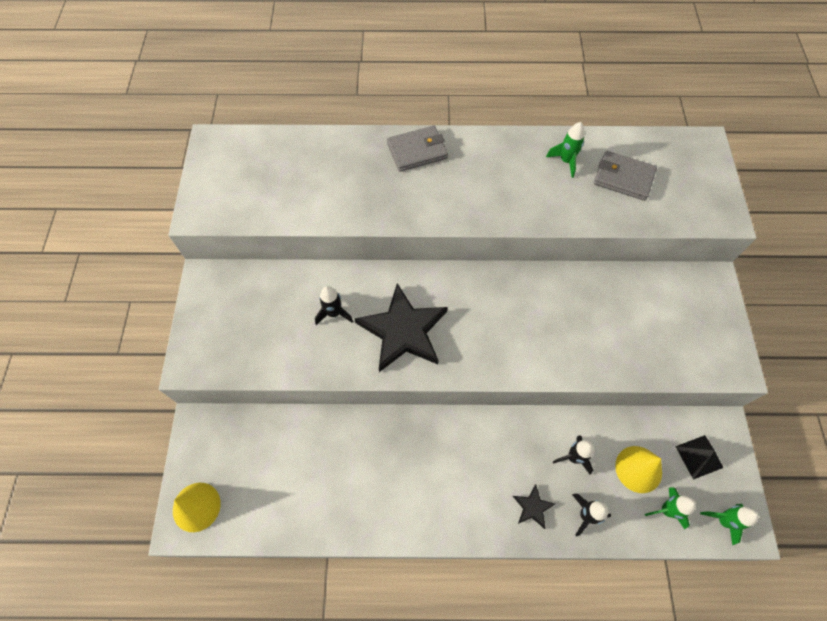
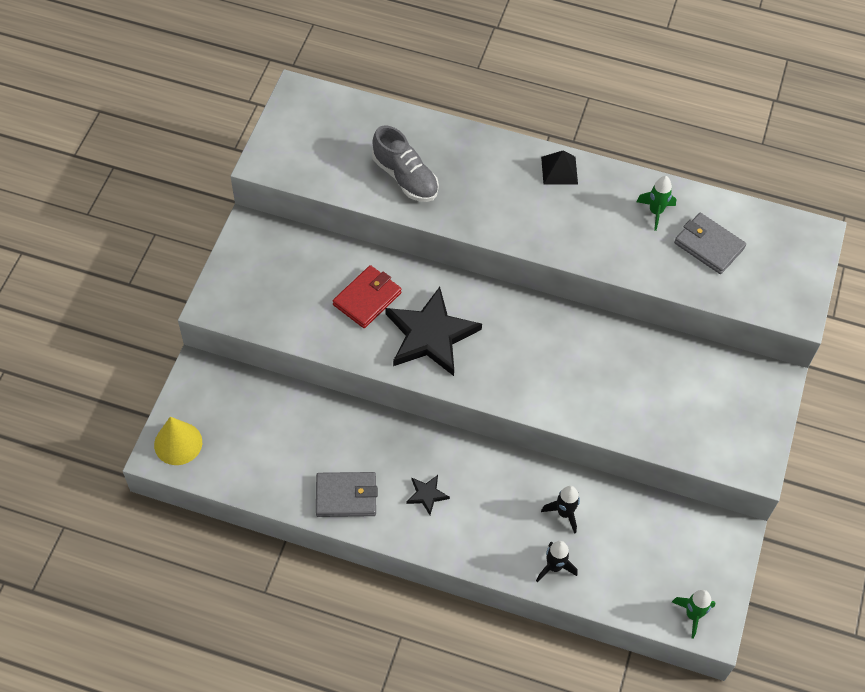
camera: 15 degrees right, 5 degrees down
black rocket [315,286,353,325] -> red wallet [333,265,402,328]
grey wallet [387,125,448,172] -> grey wallet moved to [316,472,378,517]
black star [513,485,555,529] -> black star moved to [406,475,450,515]
yellow cone [615,446,662,493] -> none
green rocket [645,488,696,529] -> none
black pyramid [675,435,723,480] -> black pyramid moved to [541,151,578,185]
none -> grey shoe [372,126,439,202]

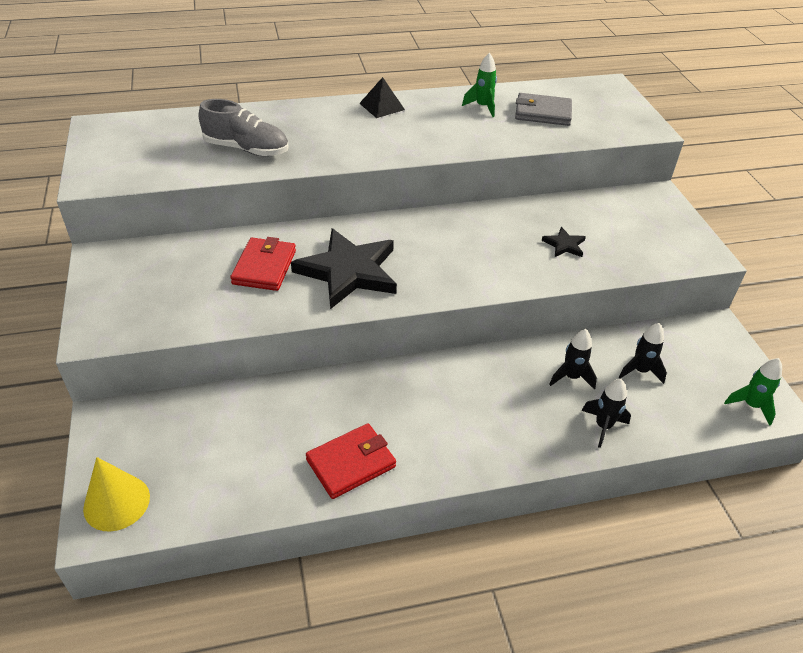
camera: 30 degrees left, 15 degrees down
grey wallet [316,472,378,517] -> red wallet [306,423,396,499]
black star [406,475,450,515] -> black star moved to [542,227,586,257]
none -> black rocket [619,323,667,384]

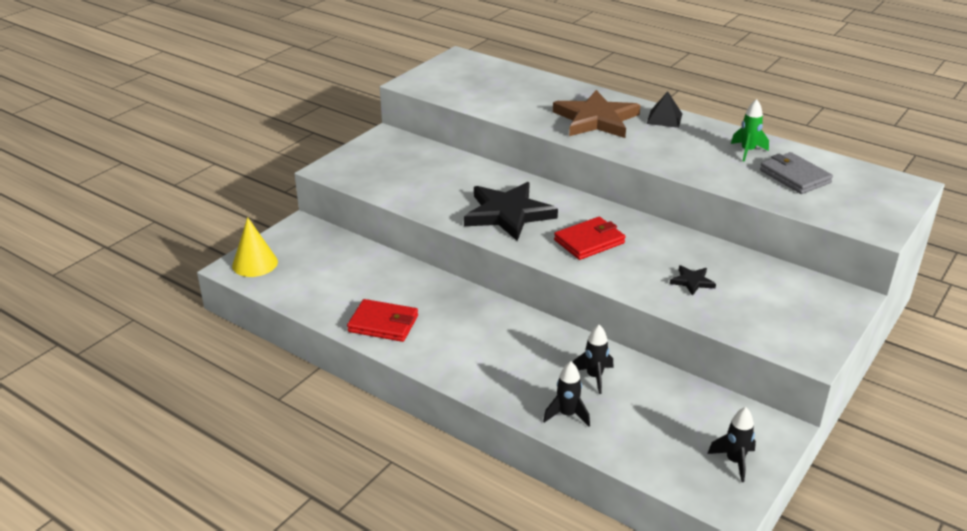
camera: 50 degrees right, 10 degrees down
grey shoe [199,99,289,156] -> none
red wallet [230,237,296,291] -> red wallet moved to [554,217,626,260]
black rocket [619,323,667,384] -> black rocket moved to [707,407,756,482]
green rocket [724,358,782,426] -> none
none -> brown star [553,90,641,138]

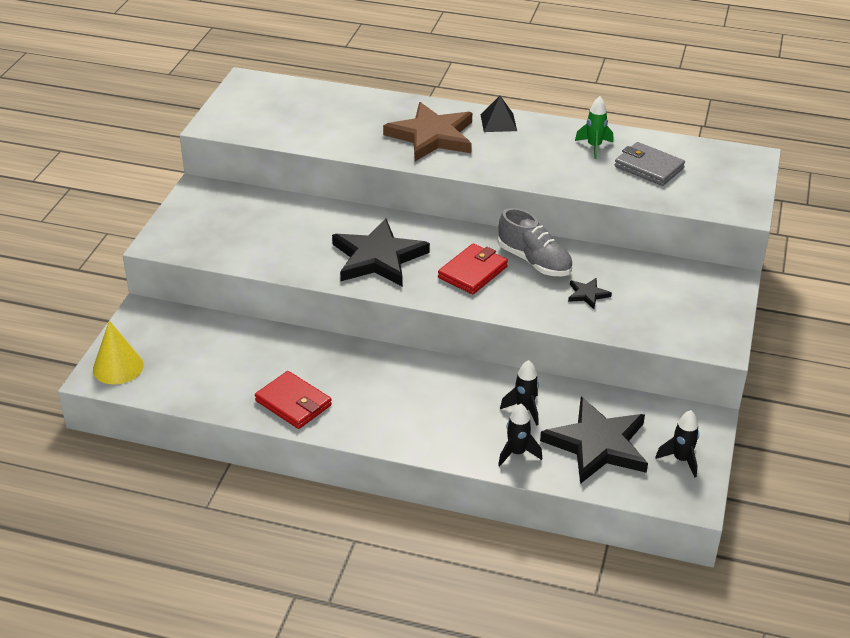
camera: 20 degrees left, 5 degrees up
red wallet [347,299,418,342] -> red wallet turned 45 degrees clockwise [255,371,332,429]
none -> grey shoe [498,208,572,276]
none -> black star [540,397,648,484]

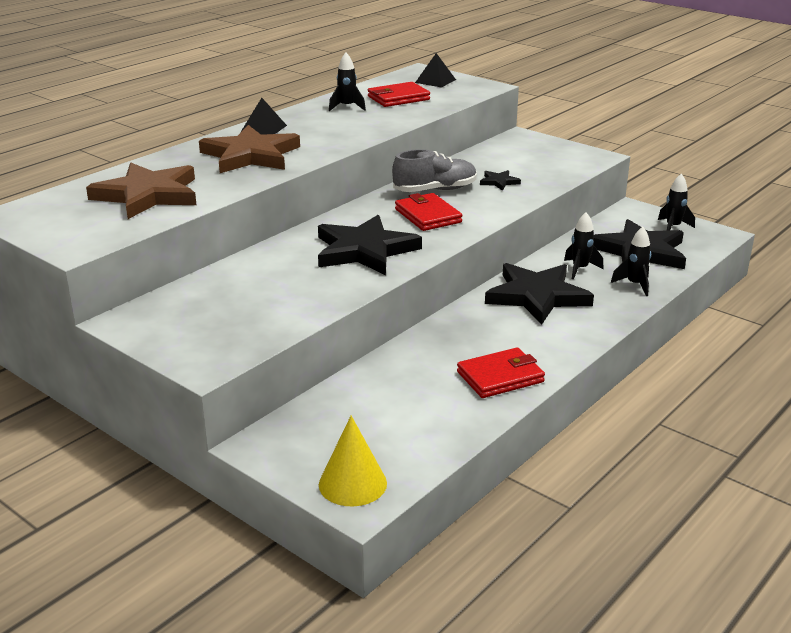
camera: 65 degrees left, 10 degrees down
green rocket [575,96,613,159] -> black rocket [329,53,366,111]
grey wallet [615,142,685,186] -> red wallet [368,82,430,107]
none -> brown star [86,163,196,219]
none -> black pyramid [415,53,456,88]
none -> black star [485,263,594,325]

